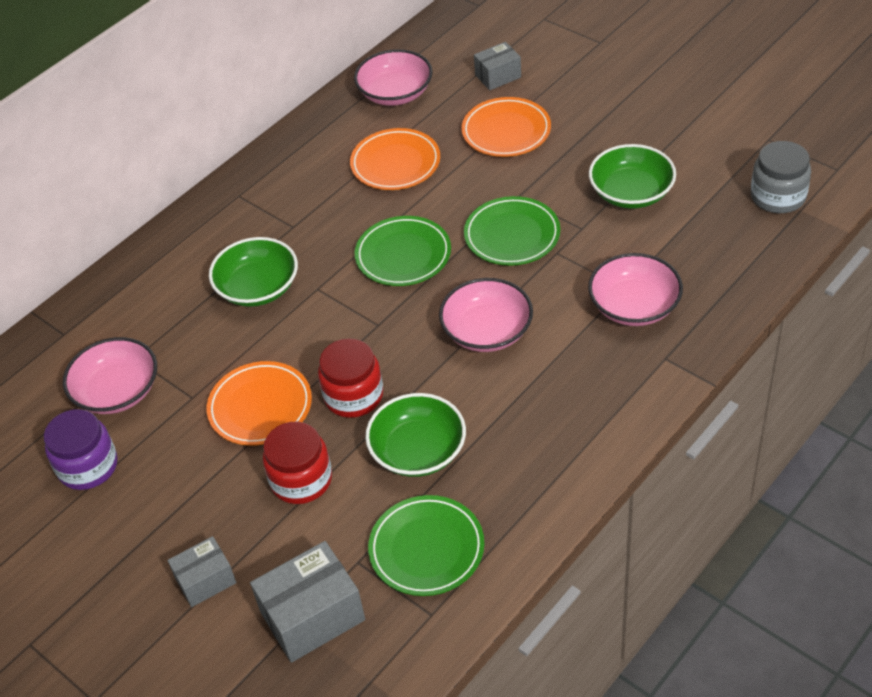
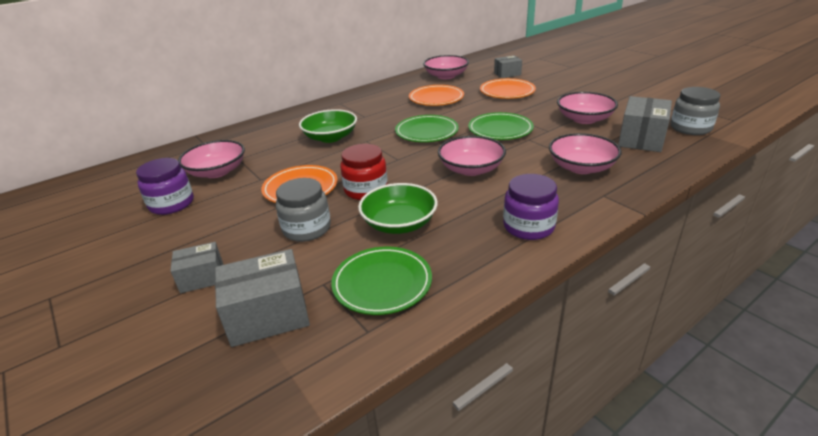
camera: 10 degrees right, 15 degrees down
red jar [263,422,332,504] -> grey jar [276,178,331,242]
green bowl [589,144,676,209] -> pink bowl [557,92,618,124]
none -> purple jar [503,174,559,240]
none -> grey box [618,96,672,152]

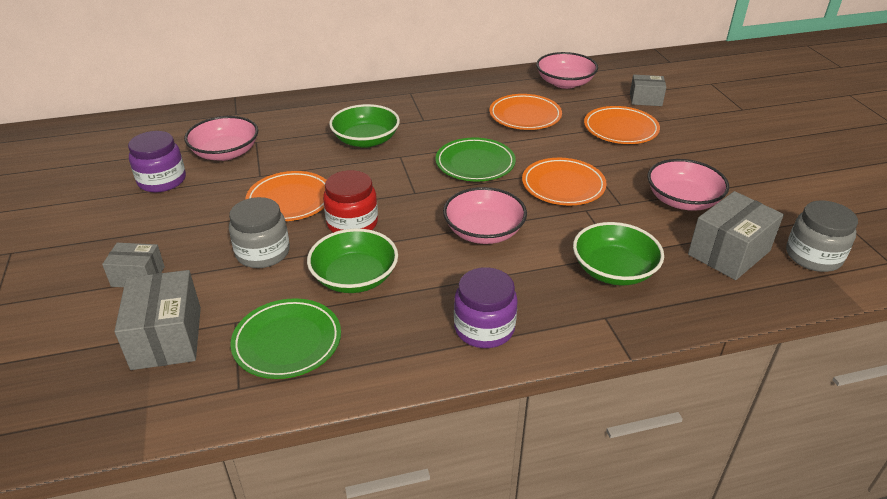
camera: 20 degrees right, 5 degrees up
grey box [215,249,310,347] -> grey box turned 75 degrees clockwise [114,270,201,370]
green plate [468,112,534,140] -> orange plate [522,158,607,205]
pink bowl [549,133,622,174] -> green bowl [573,222,664,285]

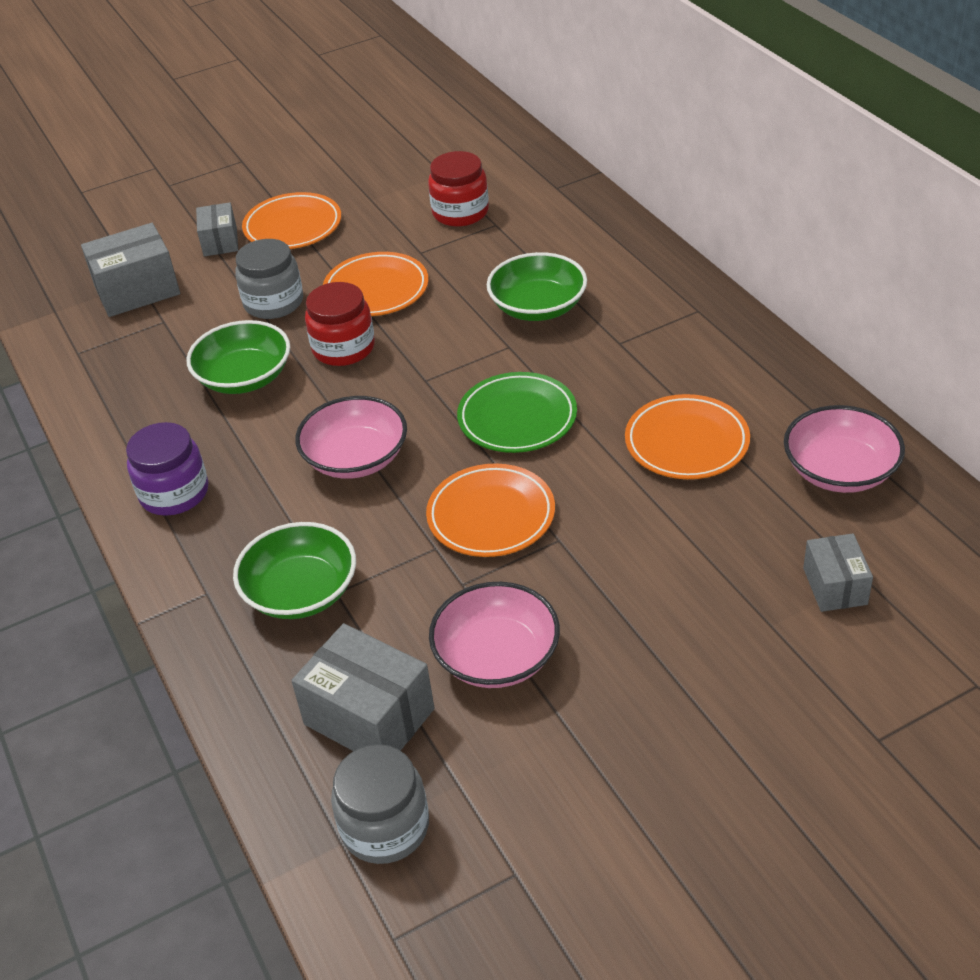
camera: 80 degrees right, 5 degrees up
purple jar [128,131,186,193] -> none
pink bowl [184,116,258,161] -> red jar [428,151,489,227]
green plate [231,298,341,379] -> none
orange plate [584,106,660,144] -> orange plate moved to [242,192,341,249]

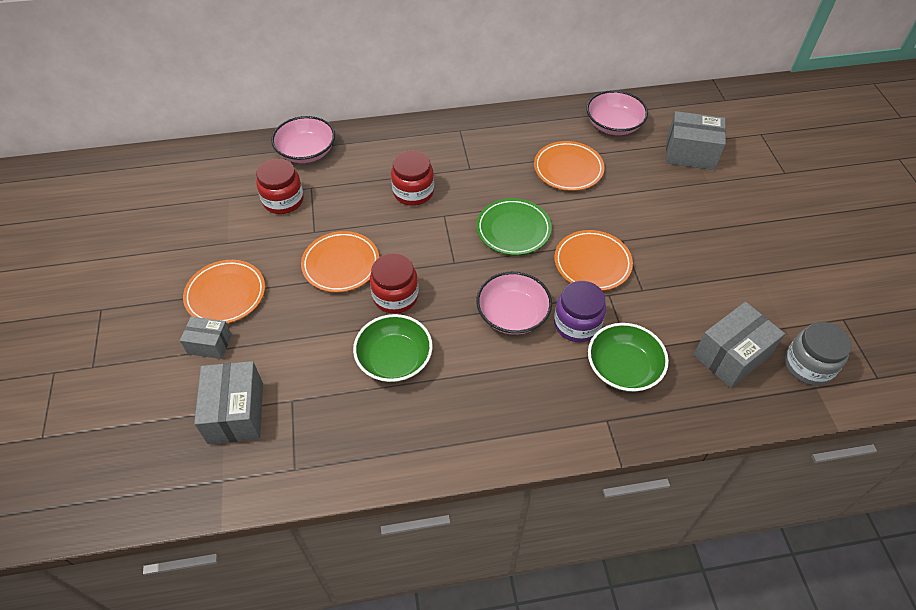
camera: 75 degrees left, 10 degrees up
purple jar [126,422,208,516] -> purple jar moved to [554,281,606,342]
grey jar [235,239,303,319] -> none
pink bowl [429,582,560,688] -> pink bowl moved to [271,116,335,163]
green bowl [487,252,587,321] -> red jar [391,150,434,206]
grey box [803,533,873,612] -> grey box [666,111,726,170], size x1.65

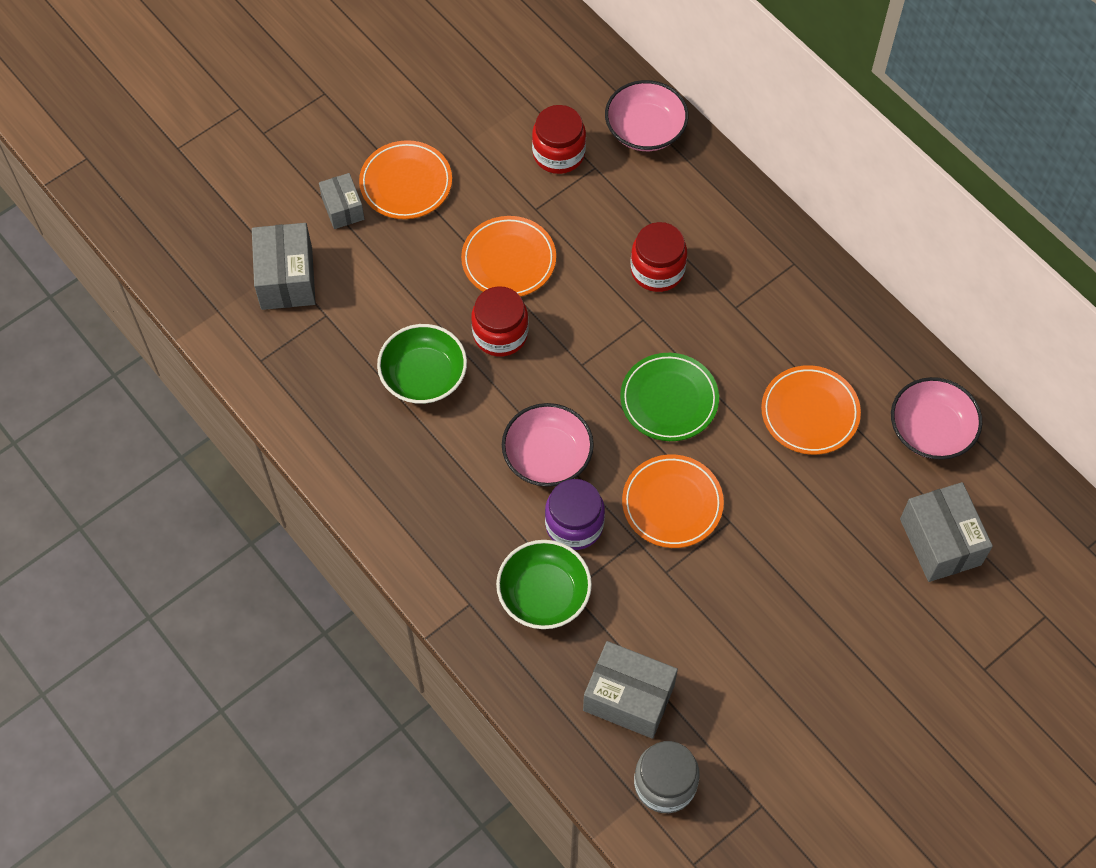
camera: 60 degrees right, 10 degrees up
grey box [194,361,263,444] -> grey box turned 60 degrees counterclockwise [252,223,316,310]

